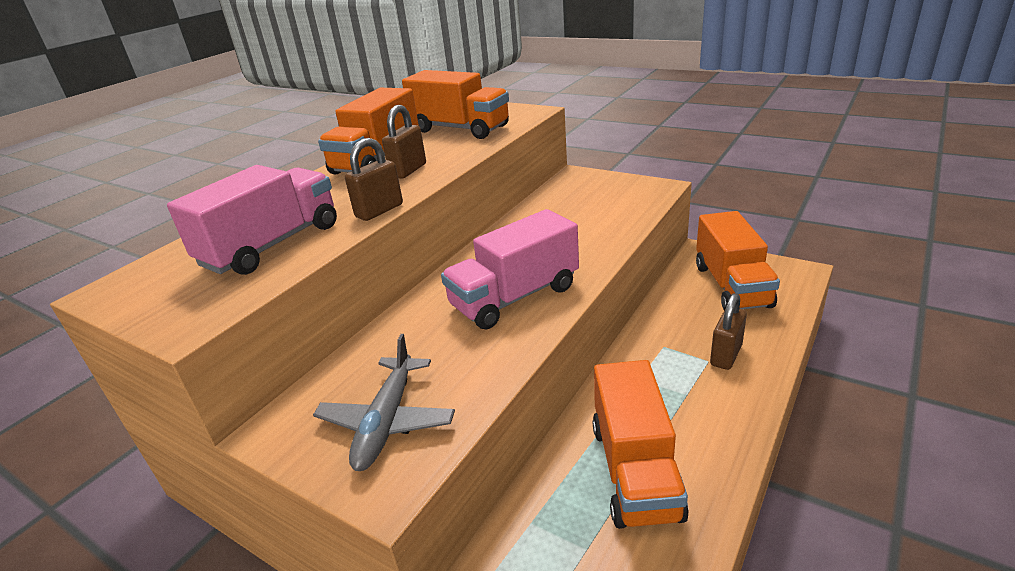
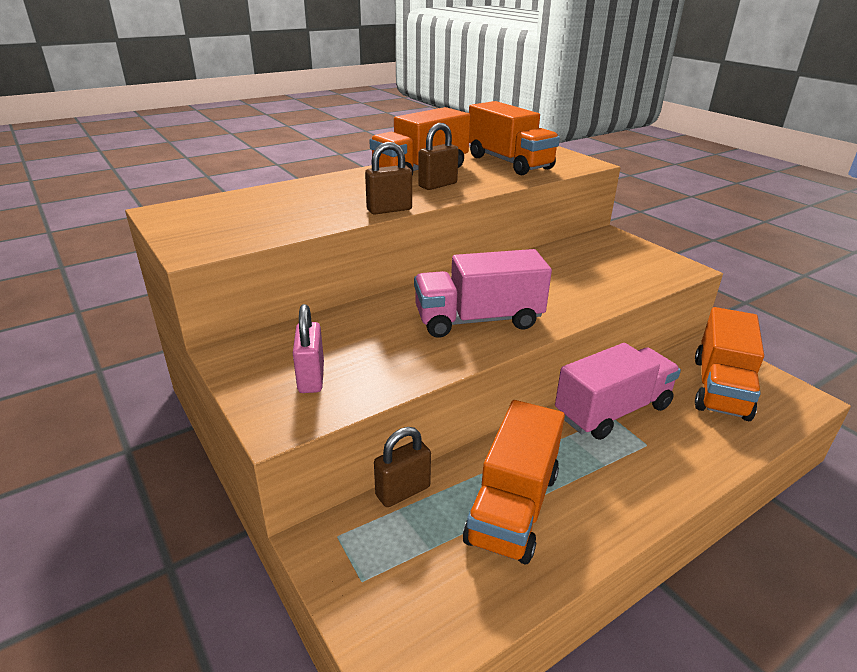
camera: 20 degrees right, 0 degrees up
pink truck [167,165,337,275] -> pink truck moved to [555,343,681,440]
grey plane [313,334,455,471] -> pink padlock [293,304,324,393]
brown padlock [710,293,747,370] -> brown padlock moved to [374,427,431,507]

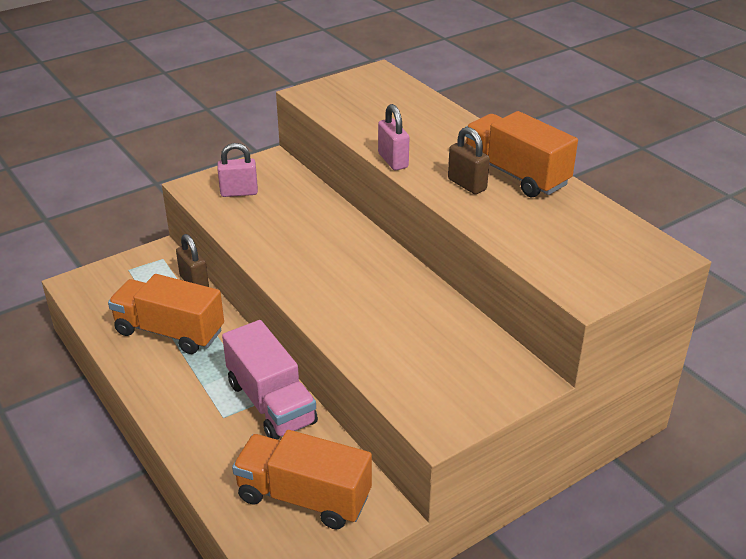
camera: 90 degrees right, 5 degrees up
brown padlock [365,142,412,215] -> pink padlock [378,104,409,170]
pink truck [414,249,552,338] -> none
orange truck [469,101,560,175] -> none

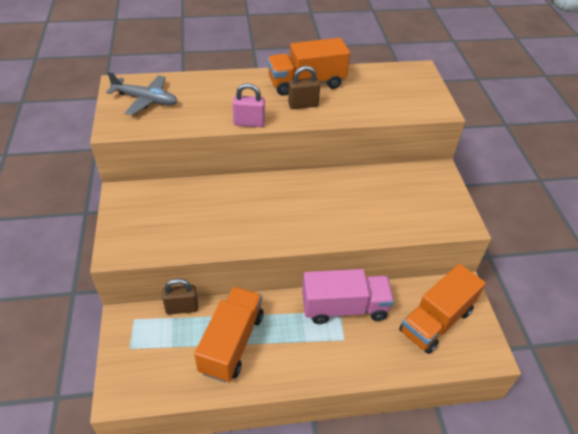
camera: 65 degrees left, 10 degrees up
orange truck [108,274,224,354] -> orange truck turned 150 degrees clockwise [194,286,263,382]
pink padlock [217,143,258,197] -> none
none -> grey plane [106,72,177,115]

